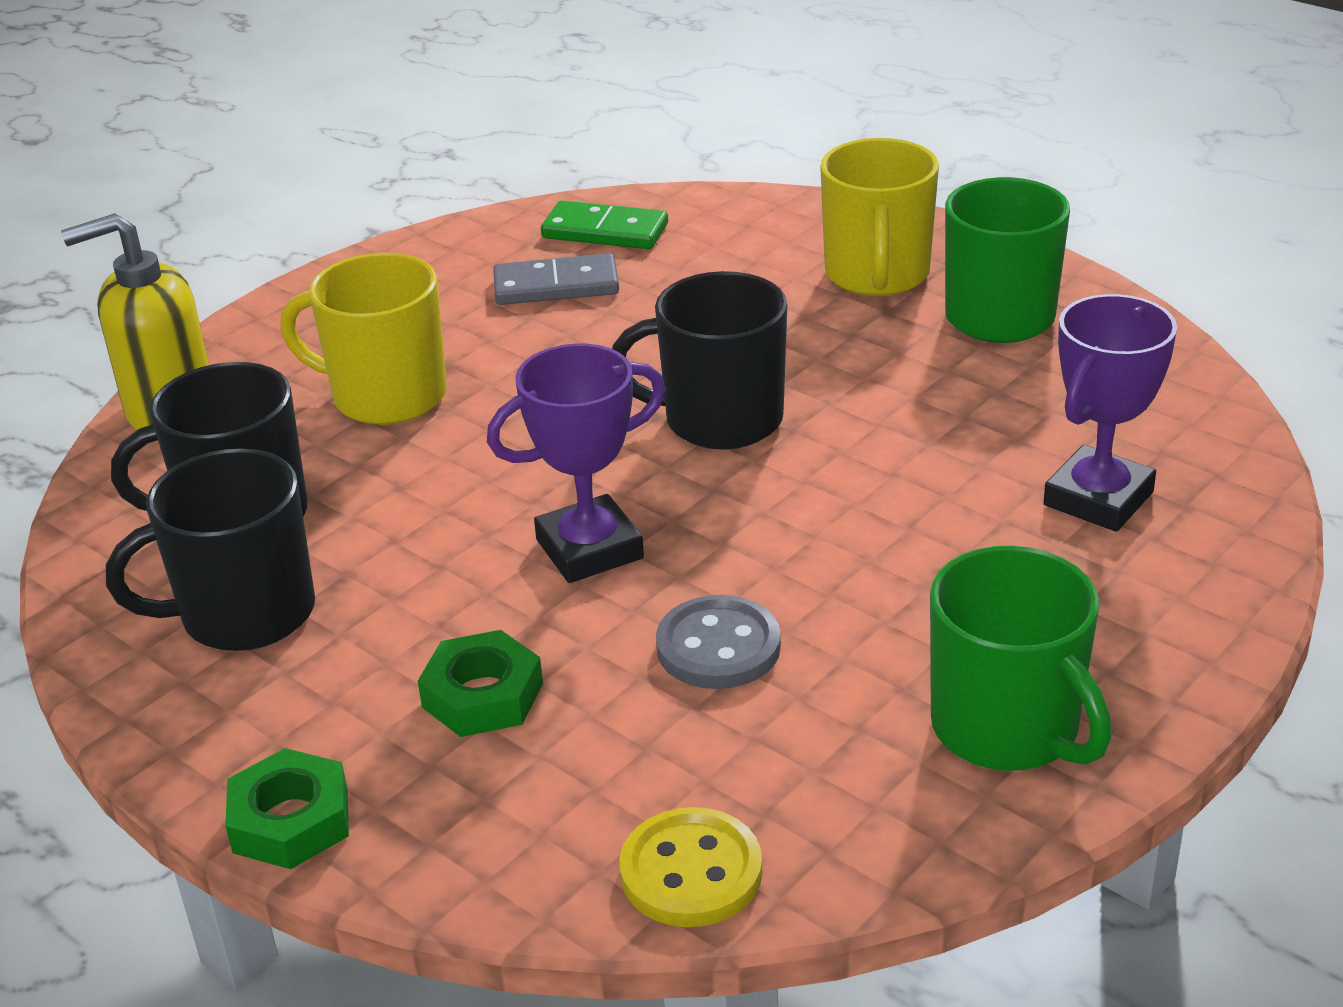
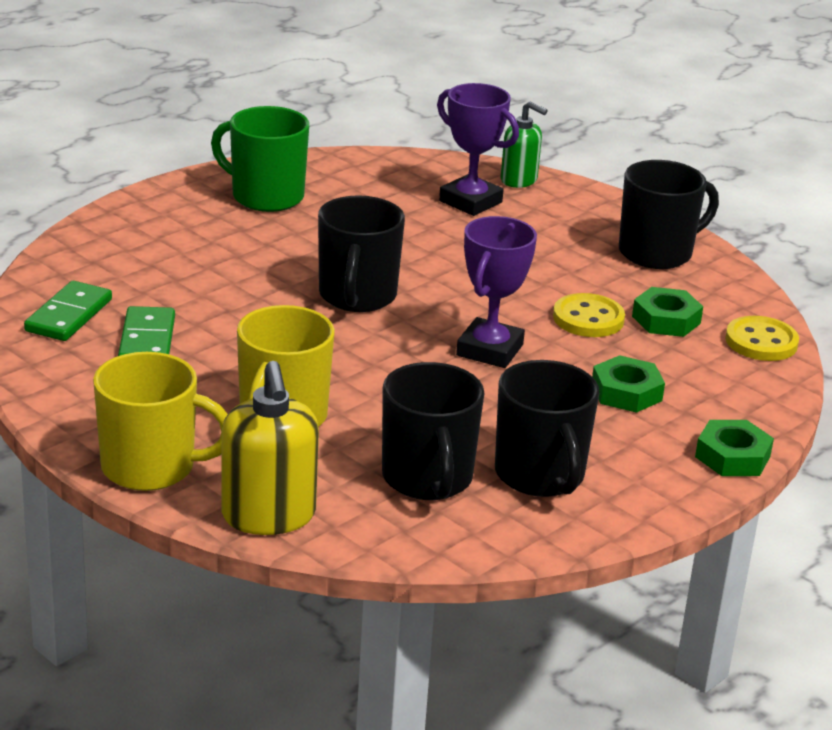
camera: 90 degrees left, 5 degrees down
purple trophy [487,343,665,583] -> purple trophy turned 45 degrees clockwise [456,216,537,368]
grey domino [493,253,619,305] -> green domino [118,306,175,356]
grey button [656,595,781,689] -> yellow button [553,293,625,337]
yellow mug [820,138,939,296] -> yellow mug moved to [93,352,228,491]
green mug [930,546,1112,771] -> black mug [619,160,719,269]
none -> green soap dispenser [501,101,548,188]
none -> green nut [632,287,703,337]

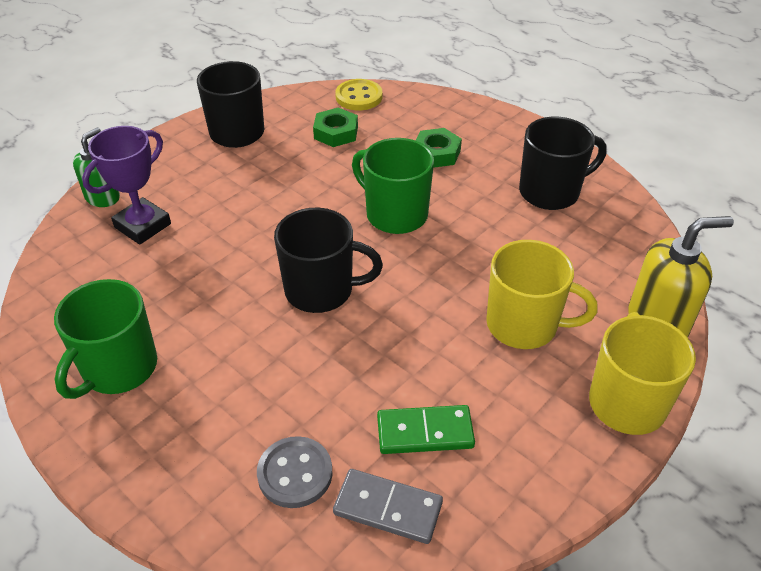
camera: 90 degrees left, 15 degrees up
green domino [24,281,112,341] -> grey domino [333,469,443,544]
black mug [382,362,484,500] -> none
purple trophy [456,216,537,368] -> green mug [352,138,434,234]
yellow button [553,293,625,337] -> none
green nut [695,420,774,476] -> none
none -> grey button [257,436,332,508]

